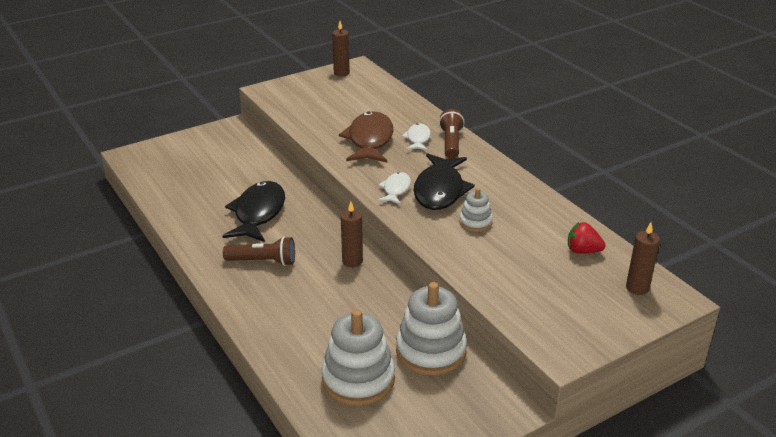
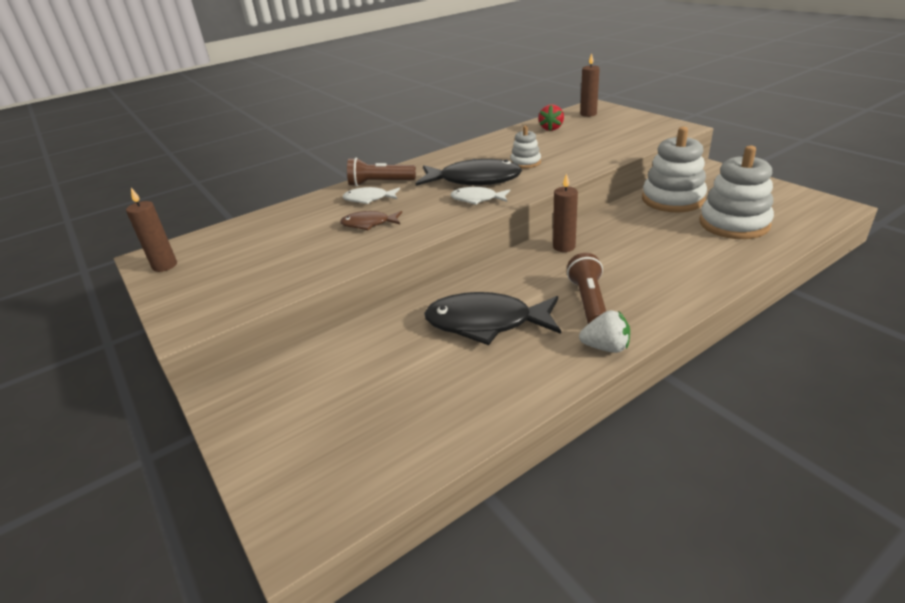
camera: 90 degrees left, 0 degrees up
brown fish [339,111,393,162] -> brown fish [340,211,402,230], size x0.54
none -> white strawberry [579,310,630,353]

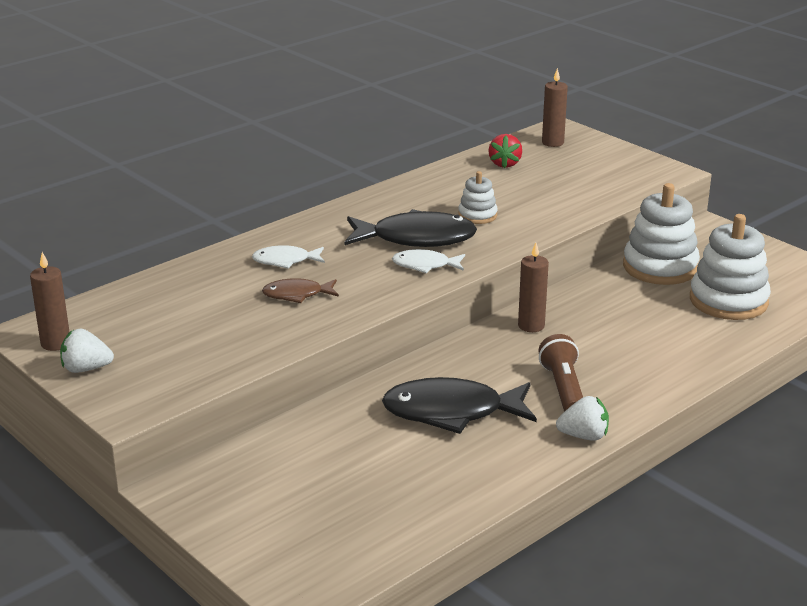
camera: 10 degrees left, 5 degrees down
brown flashlight [347,157,416,186] -> none
none -> white strawberry [60,329,114,373]

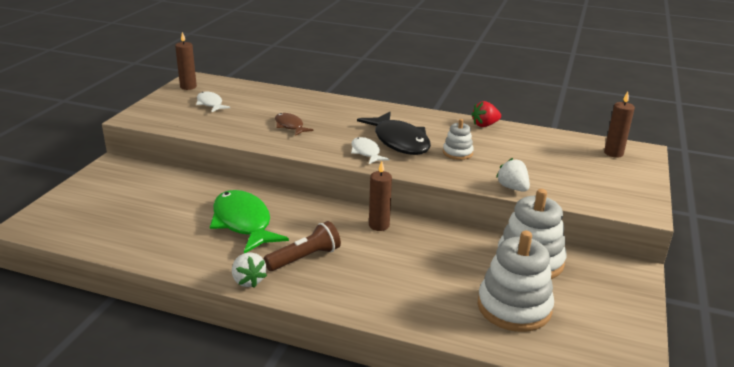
camera: 60 degrees right, 0 degrees up
white strawberry [60,329,114,373] -> white strawberry moved to [496,158,530,192]
white fish [252,245,325,269] -> white fish moved to [196,91,230,112]
black fish [382,377,537,434] -> green fish [210,190,289,253]
red strawberry [488,134,522,168] -> red strawberry moved to [471,101,501,127]

